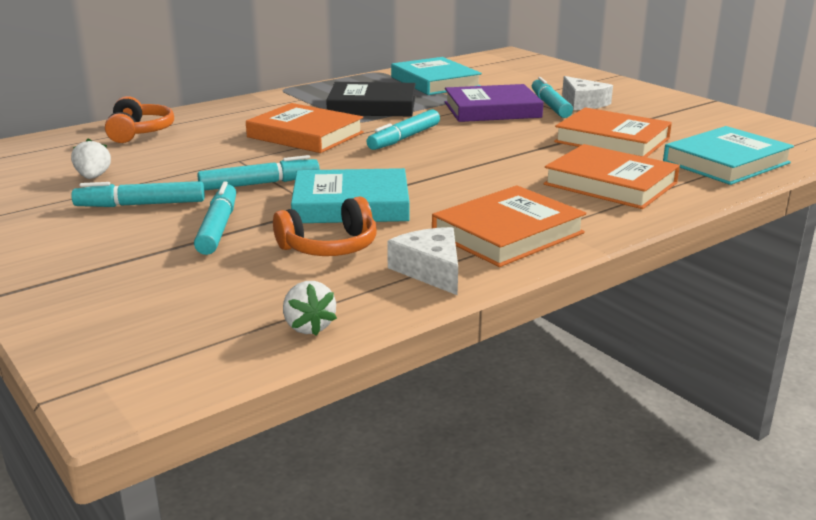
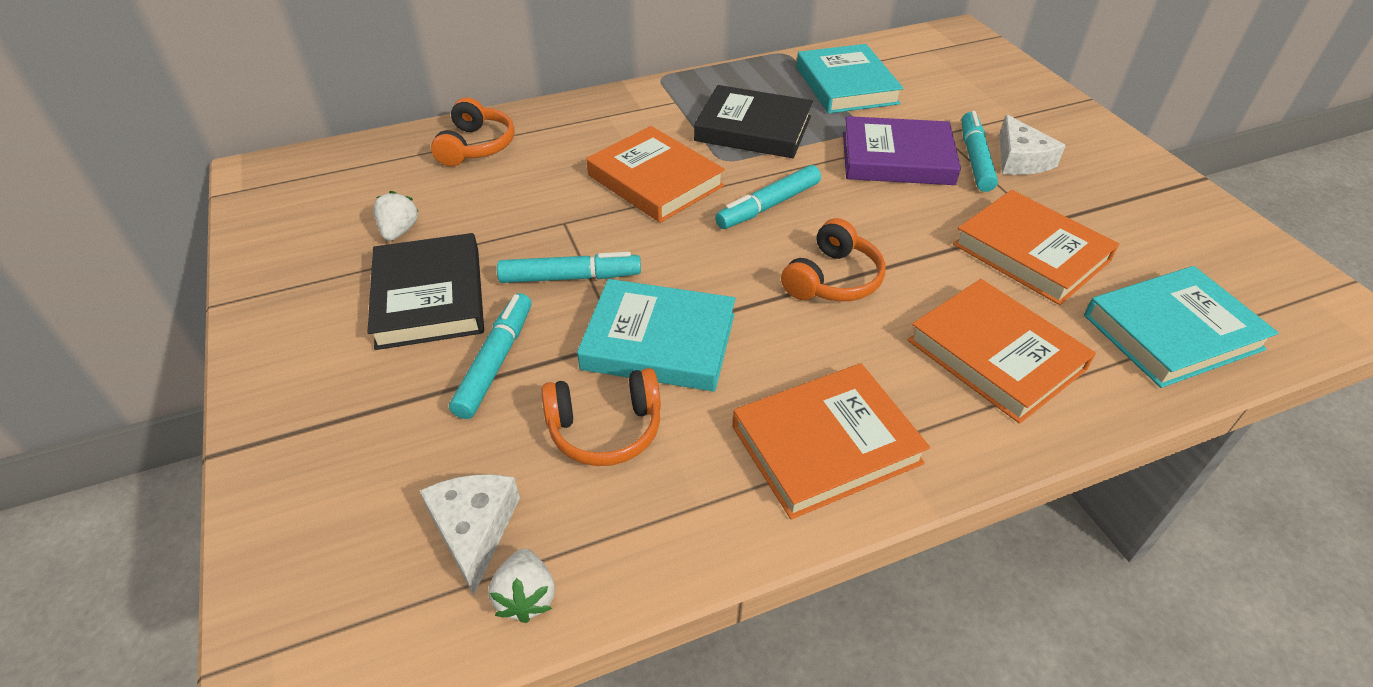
camera: 15 degrees right, 20 degrees up
turquoise marker [71,181,205,207] -> black book [367,233,484,350]
white cheese [387,227,458,295] -> white cheese moved to [420,474,520,595]
none -> orange headphones [781,218,886,302]

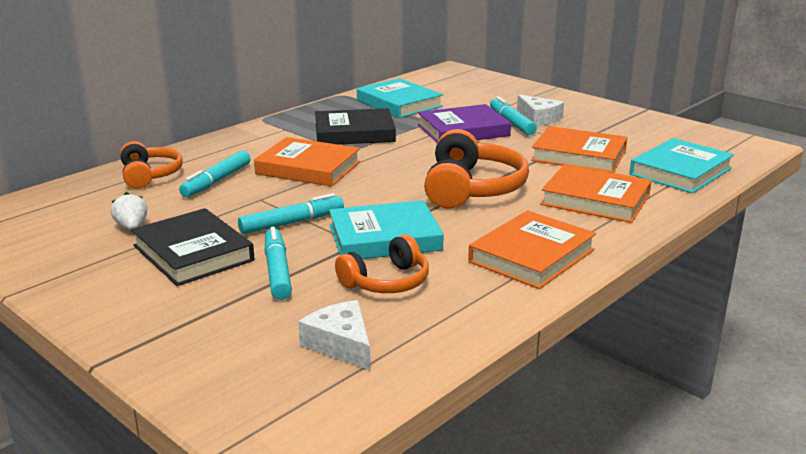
camera: 25 degrees left, 20 degrees down
white strawberry [489,549,555,623] -> none
turquoise marker [715,165,821,229] -> turquoise marker moved to [179,151,251,197]
orange headphones [781,218,886,302] -> orange headphones [424,129,529,209], size x1.59

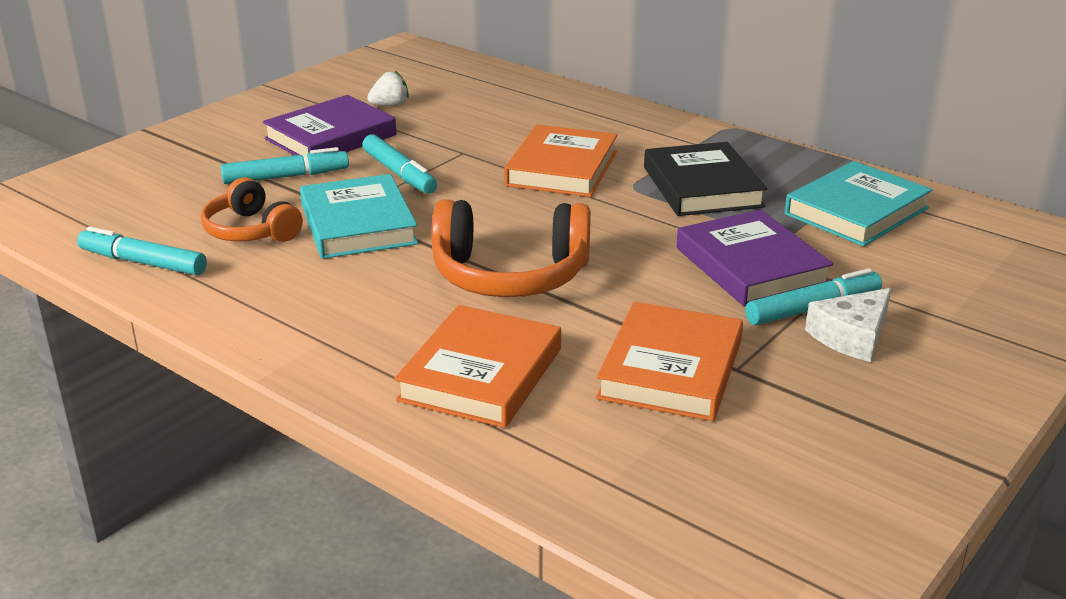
camera: 85 degrees right, 5 degrees up
orange headphones [120,141,183,188] -> none
black book [131,208,254,286] -> purple book [262,95,396,155]
turquoise marker [179,151,251,197] -> turquoise marker moved to [77,226,207,275]
white cheese [298,300,371,371] -> none
orange book [468,210,596,289] -> none
turquoise book [630,138,734,193] -> none

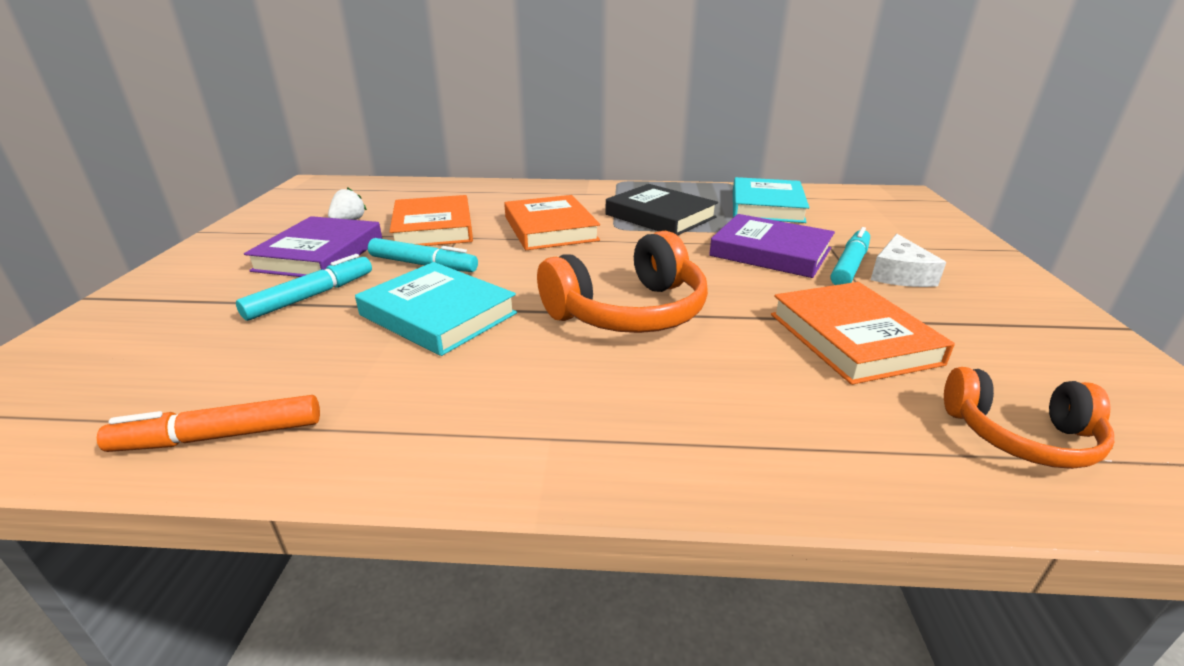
camera: 35 degrees left, 0 degrees up
turquoise marker [77,226,207,275] -> orange marker [97,395,320,452]
orange headphones [201,177,303,242] -> orange headphones moved to [944,367,1114,469]
orange book [394,305,561,428] -> orange book moved to [389,195,473,246]

